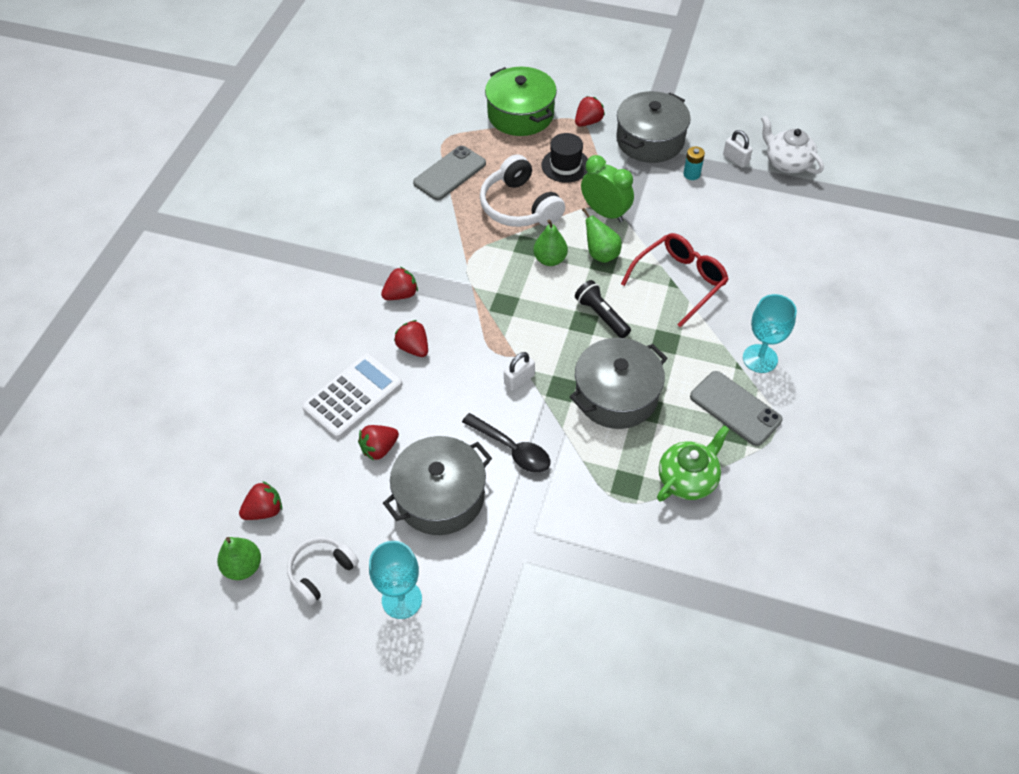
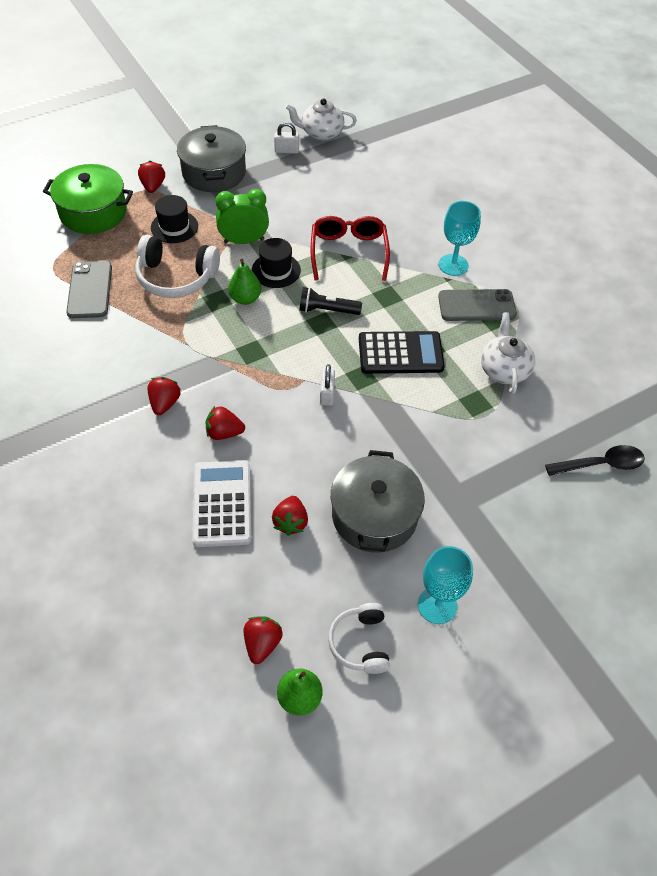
camera: 50 degrees left, 0 degrees up
black spoon [462,413,550,473] -> black spoon moved to [545,445,645,476]
grey pot [570,338,668,429] -> black calculator [359,331,445,374]
green pear [582,208,622,263] -> black hat [252,238,301,288]
green teapot [657,425,730,501] -> white teapot [481,312,535,394]
turquoise battery [683,146,705,180] -> none

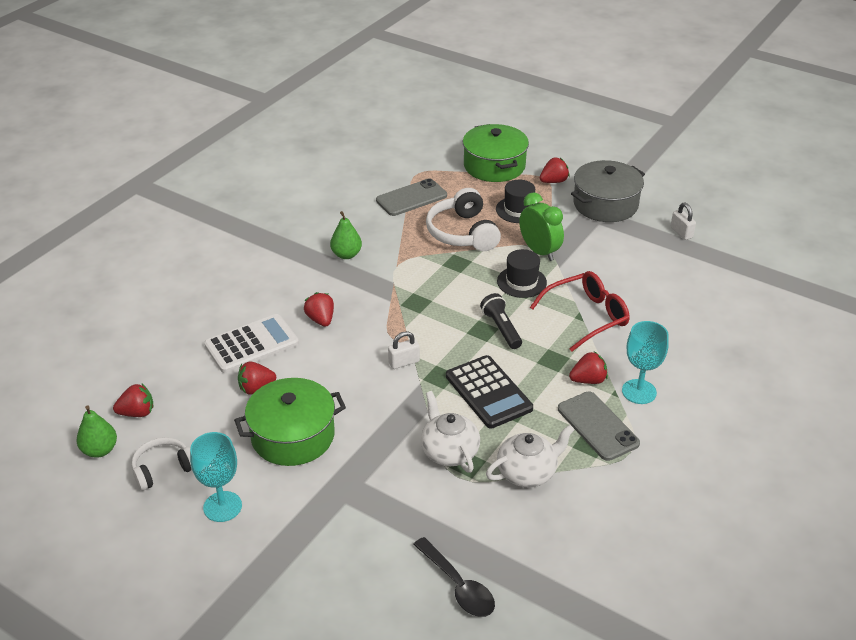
camera: 65 degrees right, 15 degrees down
red strawberry [148,377,181,415] -> red strawberry moved to [569,352,608,384]
green pear [228,259,261,305] -> green pear moved to [330,211,362,259]
white teapot [285,98,357,141] -> white teapot moved to [421,391,480,473]
grey pot [331,450,425,553] -> green pot [234,378,346,466]

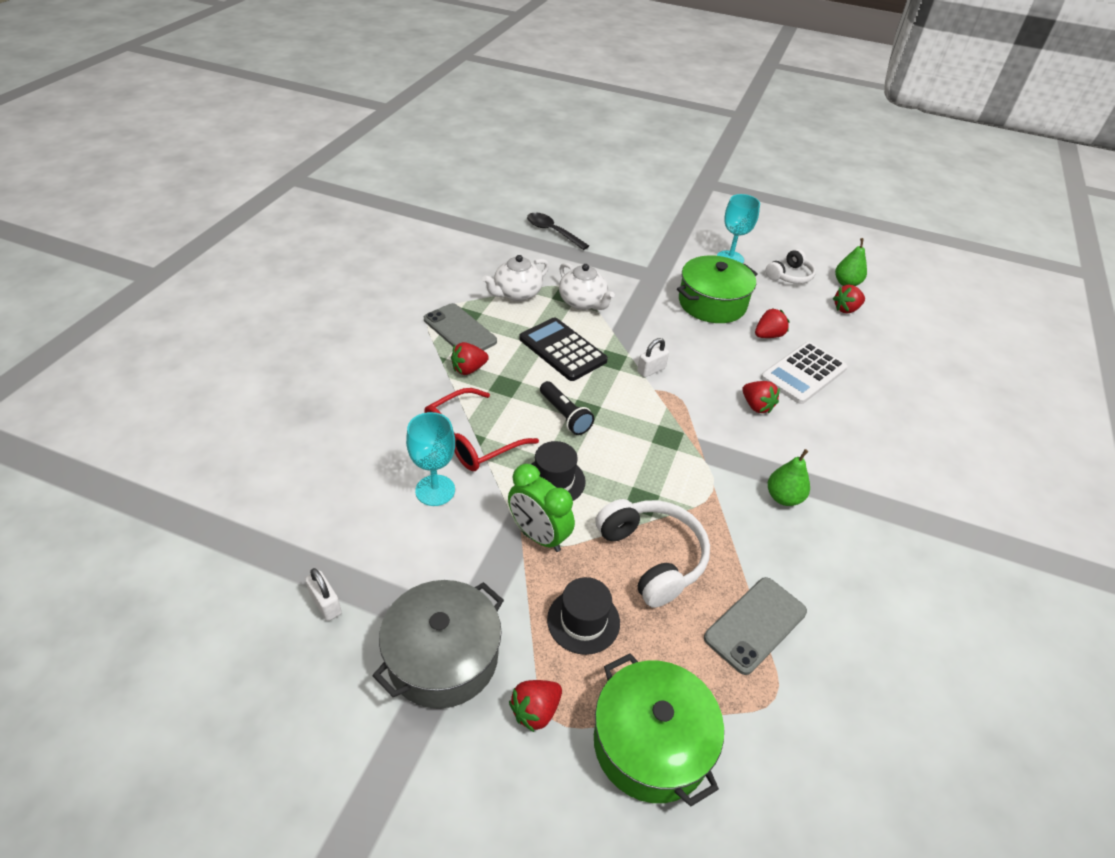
camera: 165 degrees right, 5 degrees up
turquoise goblet [622,321,669,404] -> turquoise goblet moved to [406,412,455,506]

